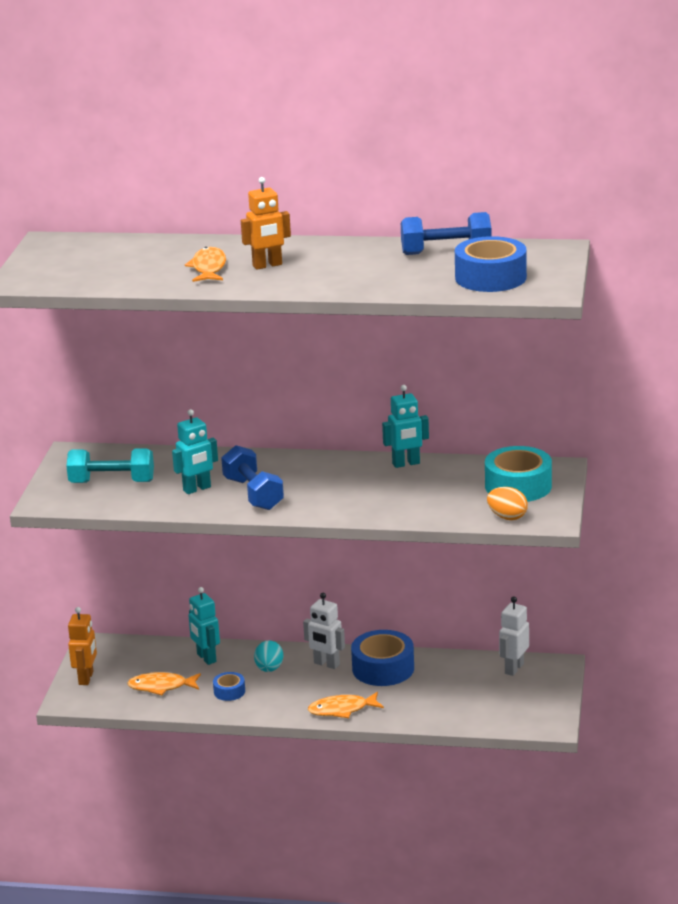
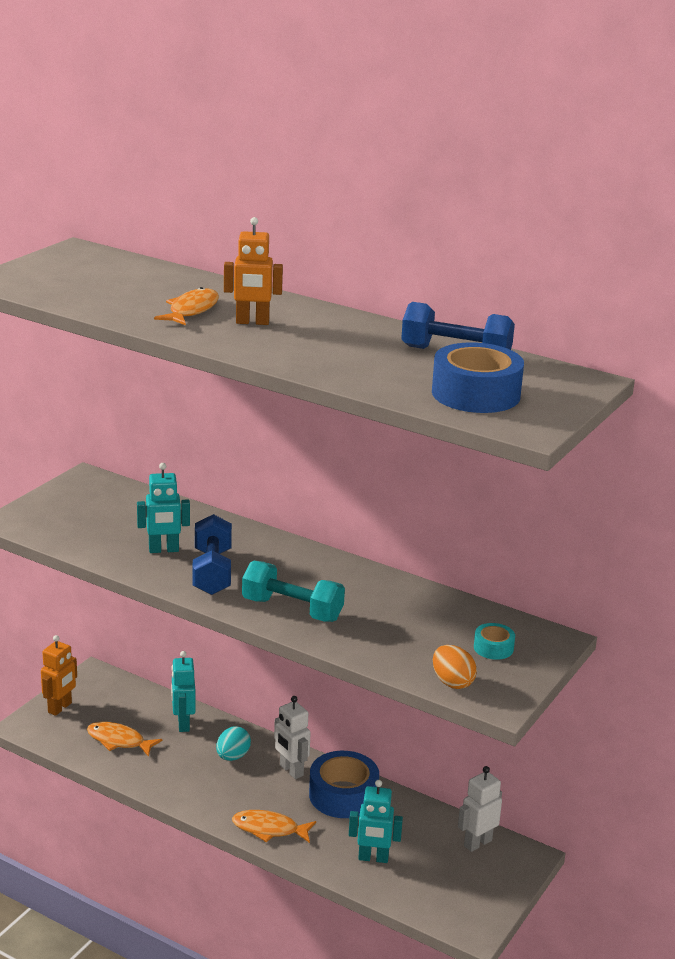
camera: 20 degrees right, 0 degrees up
turquoise dumbbell [66,448,154,483] -> turquoise dumbbell moved to [242,561,345,622]
blue tape [213,672,245,701] -> none
turquoise robot [382,385,429,468] -> turquoise robot moved to [349,780,403,863]
turquoise tape [485,446,552,502] -> turquoise tape [474,623,515,660], size x0.50

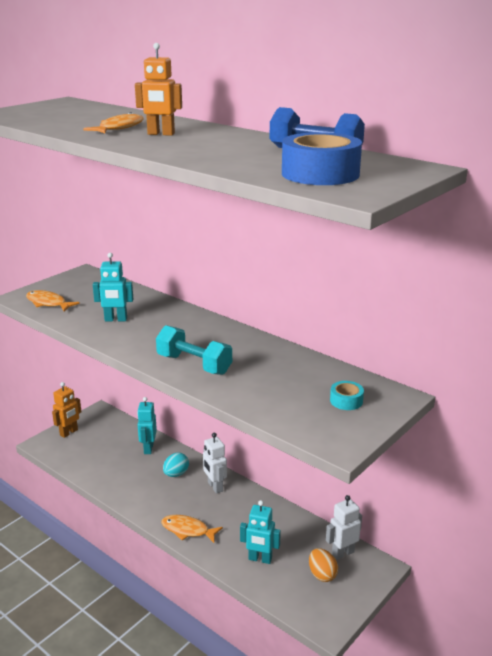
camera: 10 degrees right, 0 degrees up
orange fish [87,722,163,757] -> orange fish moved to [26,290,80,312]
blue dumbbell [192,514,232,595] -> none
blue tape [309,751,379,818] -> none
orange egg [433,645,477,689] -> orange egg moved to [309,548,338,582]

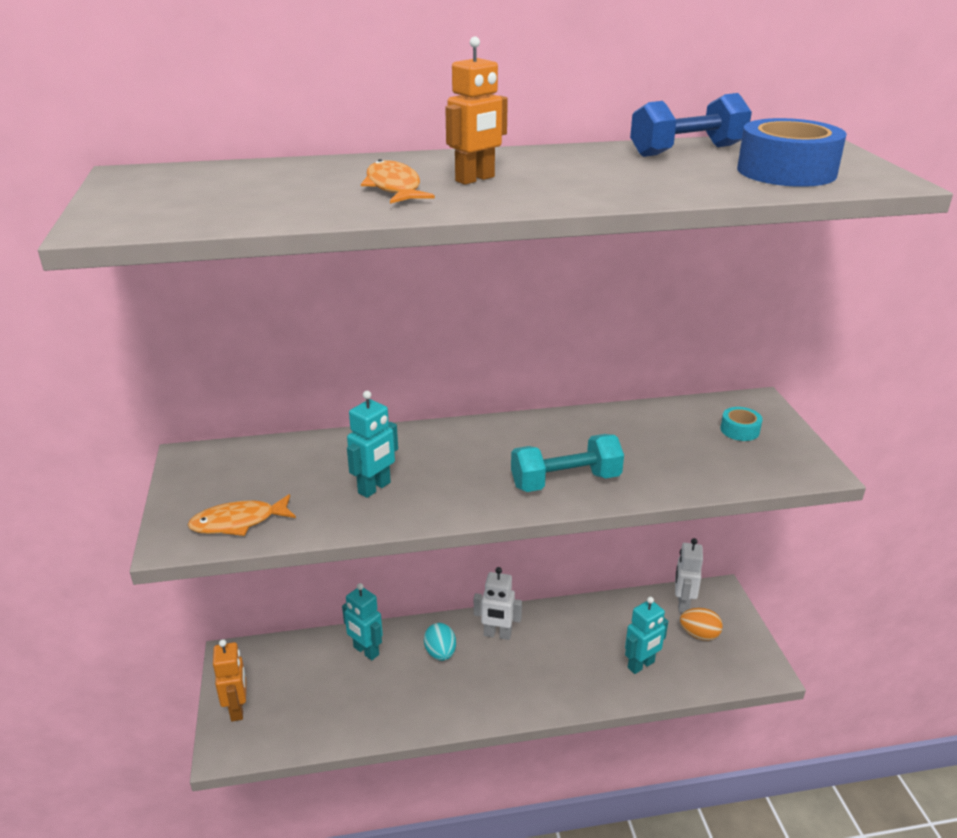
camera: 50 degrees left, 5 degrees up
orange fish [161,515,223,543] -> none

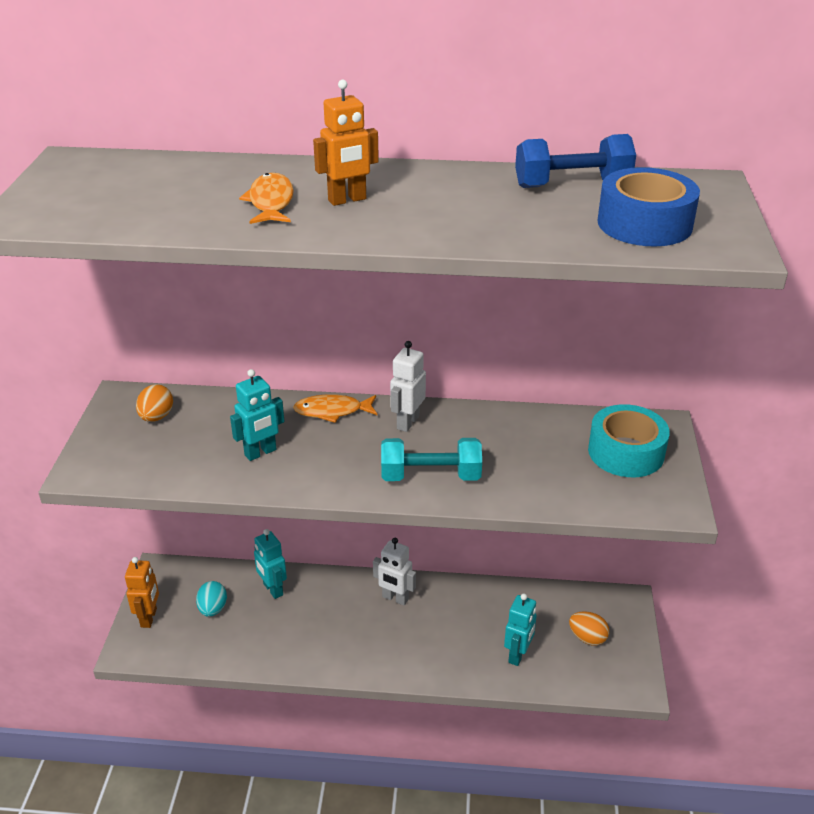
camera: 15 degrees right, 5 degrees up
orange fish [187,494,296,536] -> orange fish moved to [293,394,377,423]
turquoise egg [424,623,456,661] -> turquoise egg moved to [196,581,227,617]
turquoise robot [625,597,668,674] -> turquoise robot turned 45 degrees counterclockwise [504,594,537,666]
white robot [675,538,703,613] -> white robot moved to [390,341,426,432]
turquoise tape [720,407,763,441] -> turquoise tape [588,404,670,477], size x1.99
none -> orange egg [136,384,173,422]

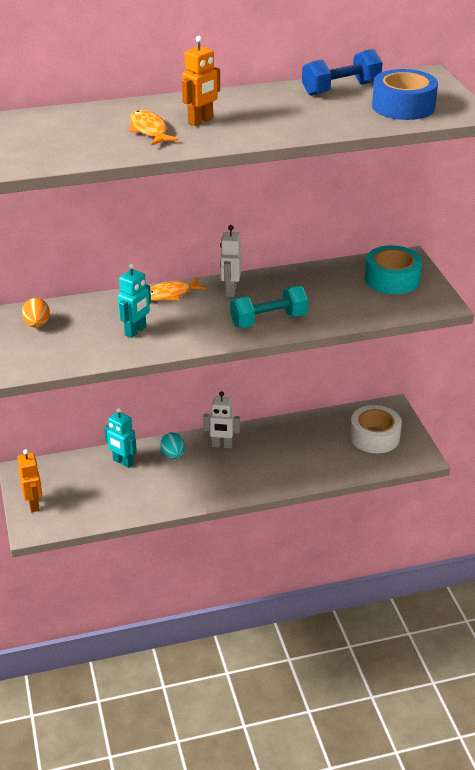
camera: 20 degrees left, 0 degrees up
turquoise egg [196,581,227,617] -> turquoise egg moved to [160,432,185,459]
turquoise robot [504,594,537,666] -> none
orange egg [569,611,609,646] -> white tape [350,405,402,453]

